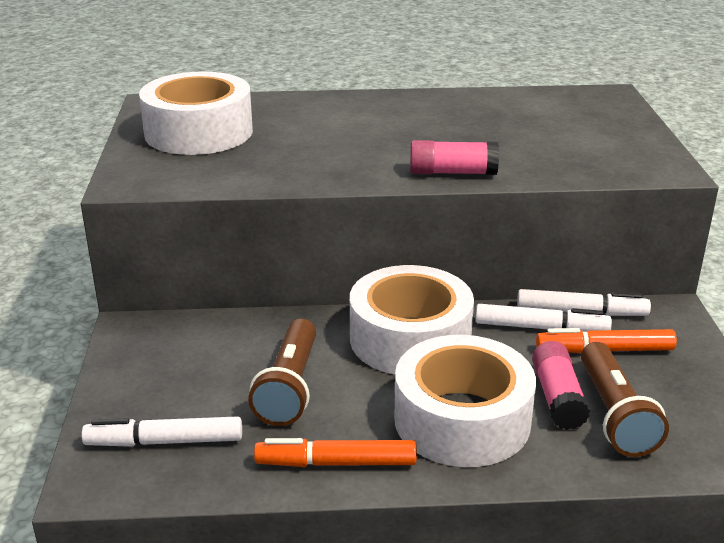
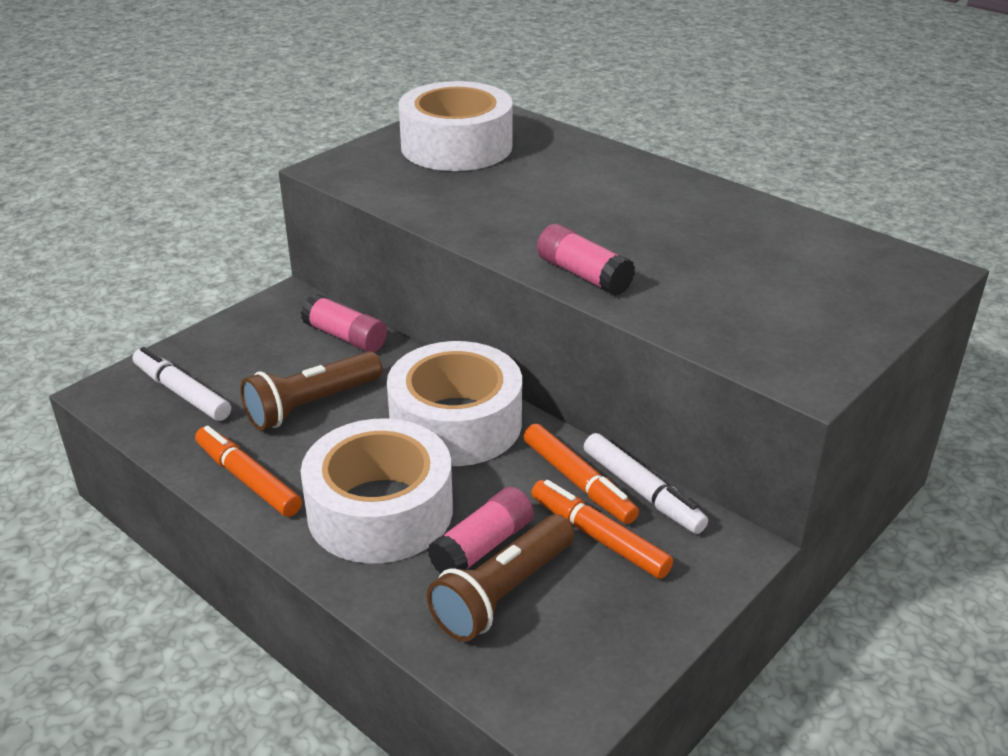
camera: 45 degrees right, 5 degrees up
white marker [475,304,612,332] -> orange marker [524,424,639,524]
none -> pink glue stick [301,294,387,352]

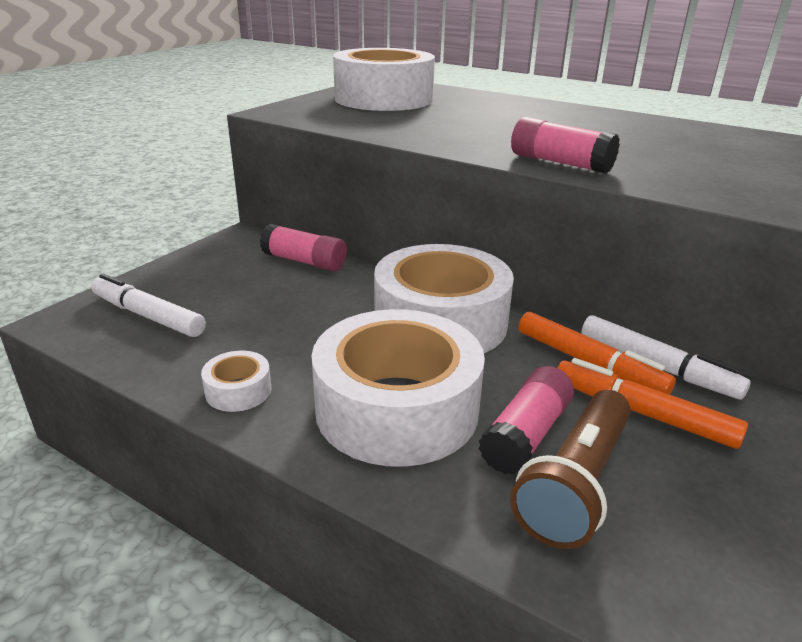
camera: 10 degrees left, 5 degrees down
orange marker [195,426,302,517] -> white tape [201,351,272,412]
brown flashlight [240,351,382,430] -> none

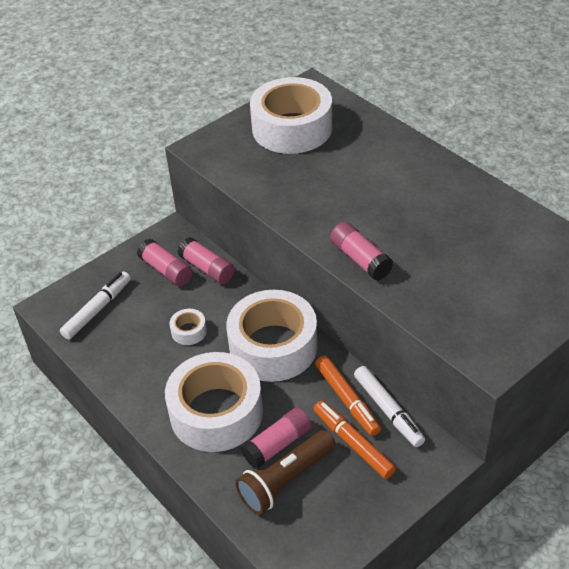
camera: 20 degrees right, 15 degrees up
white marker [91,274,206,337] -> white marker turned 75 degrees clockwise [60,272,131,340]
white tape [201,351,272,412] -> white tape moved to [170,309,207,345]
none -> pink glue stick [137,239,192,286]

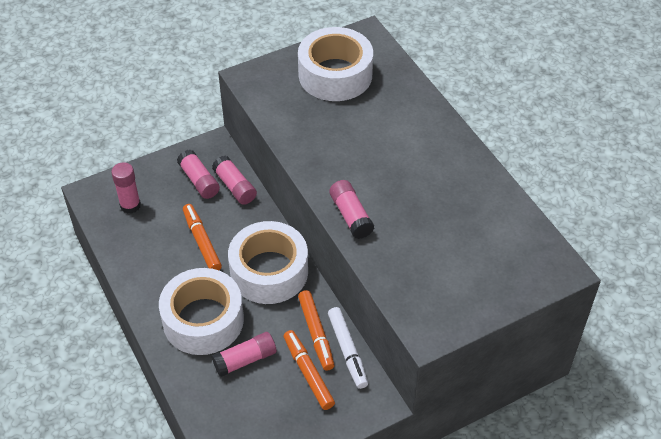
camera: 10 degrees right, 5 degrees up
white marker [60,272,131,340] -> pink glue stick [111,162,141,214]
white tape [170,309,207,345] -> orange marker [183,204,222,270]
brown flashlight [235,430,335,515] -> none

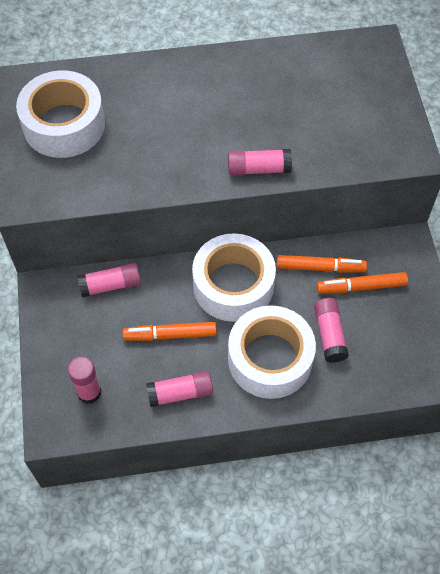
camera: 70 degrees left, 10 degrees up
pink glue stick [177,150,220,199] -> pink glue stick moved to [146,371,213,407]
white marker [328,307,368,389] -> none

